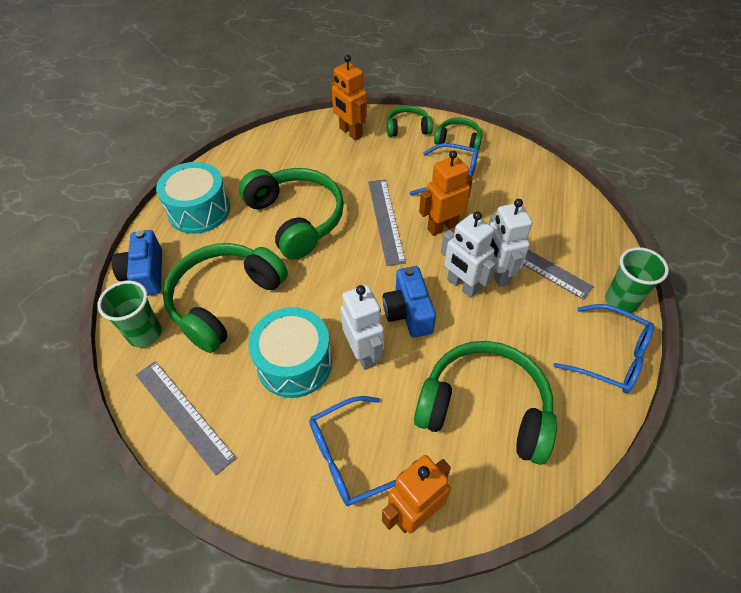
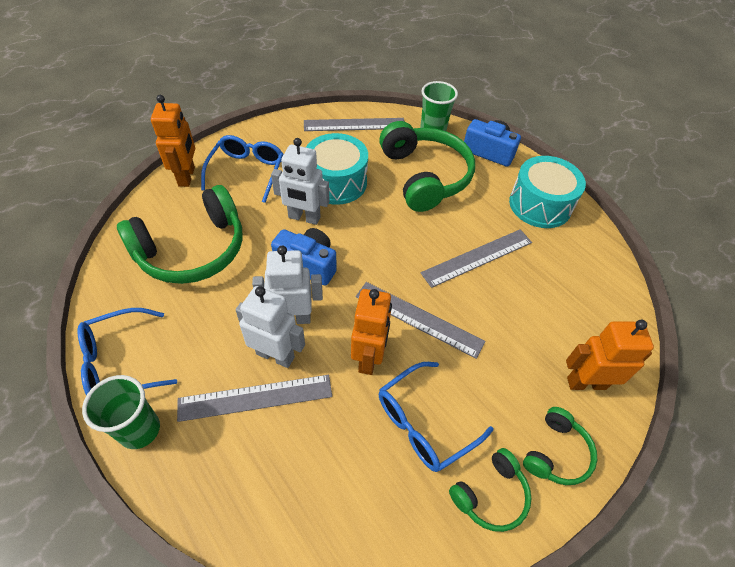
camera: 125 degrees right, 0 degrees up
green headphones [239,168,344,260] -> grey ruler [421,229,532,288]

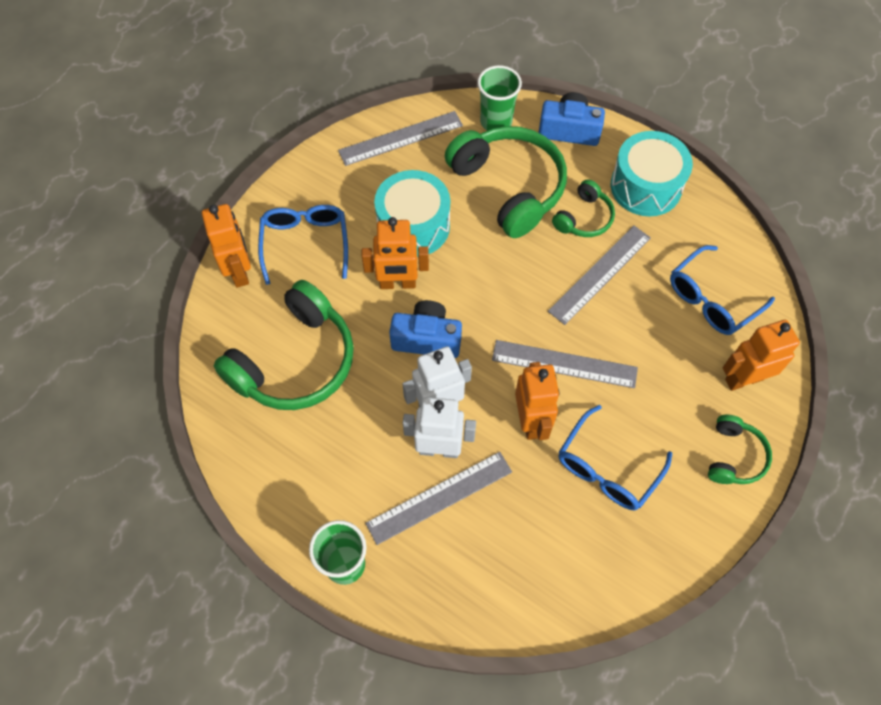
camera: 15 degrees left, 10 degrees up
blue glasses [78,308,177,395] -> blue glasses moved to [670,245,775,335]
white robot [271,138,330,225] -> orange robot [362,217,429,289]
green headphones [449,448,532,532] -> green headphones moved to [552,179,615,237]

